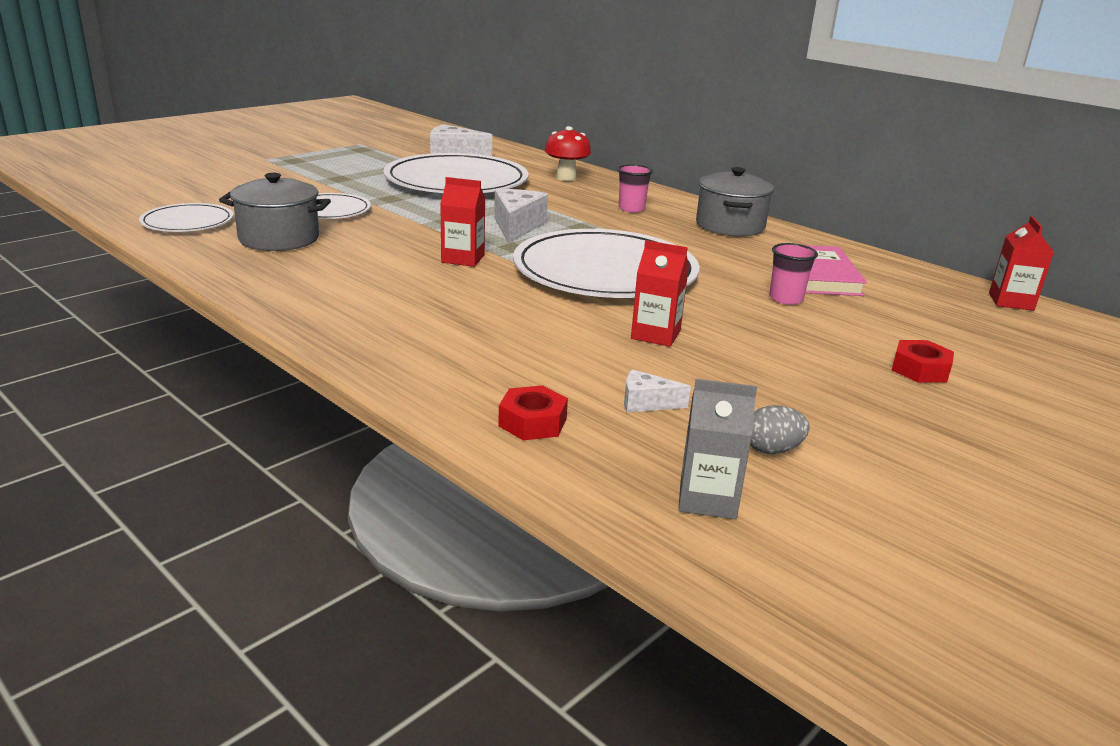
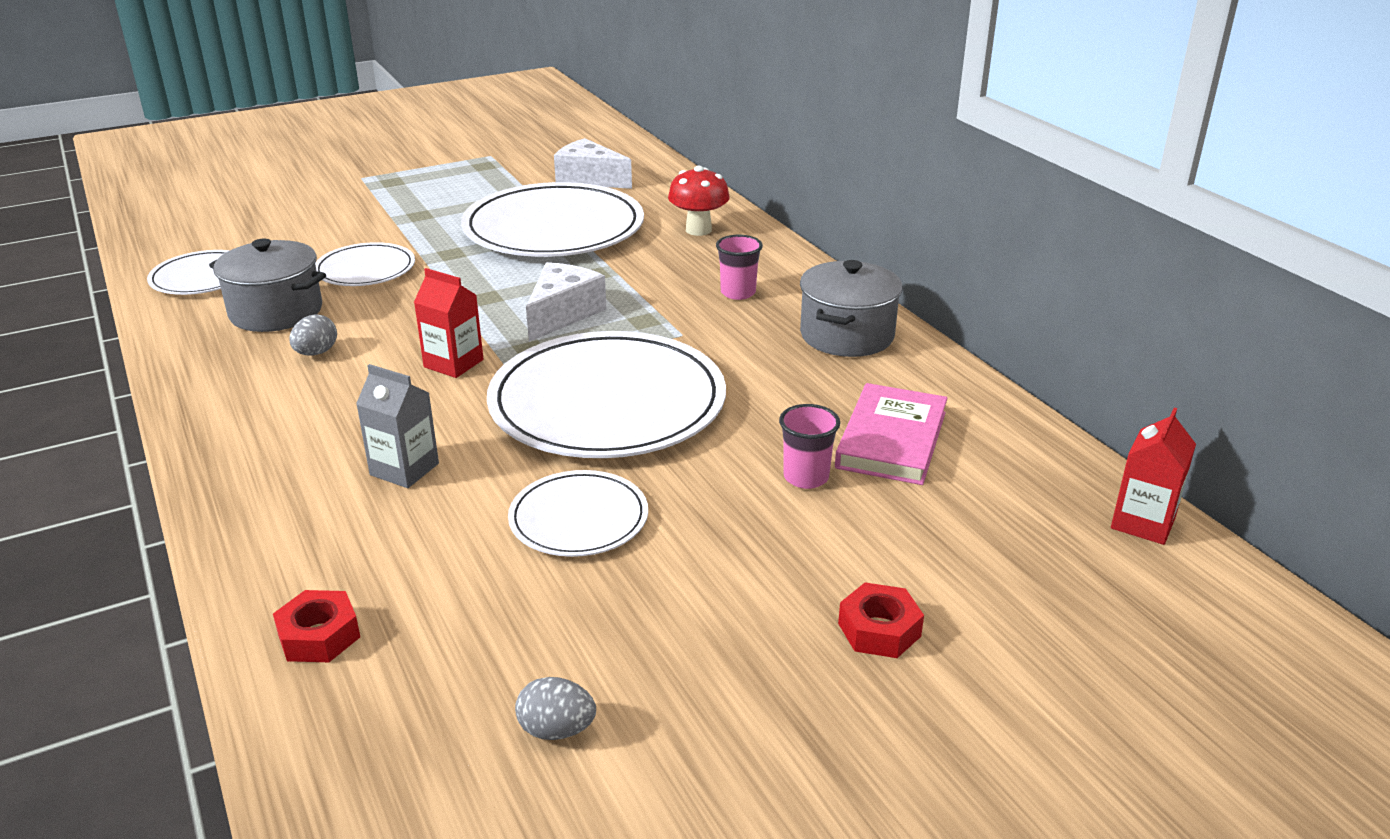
camera: 20 degrees right, 5 degrees up
white cheese [624,369,691,412] -> none
red carton [631,240,689,347] -> white plate [508,470,648,557]
grey carton [678,379,757,519] -> grey carton moved to [356,364,439,488]
none -> grey egg [289,314,337,355]

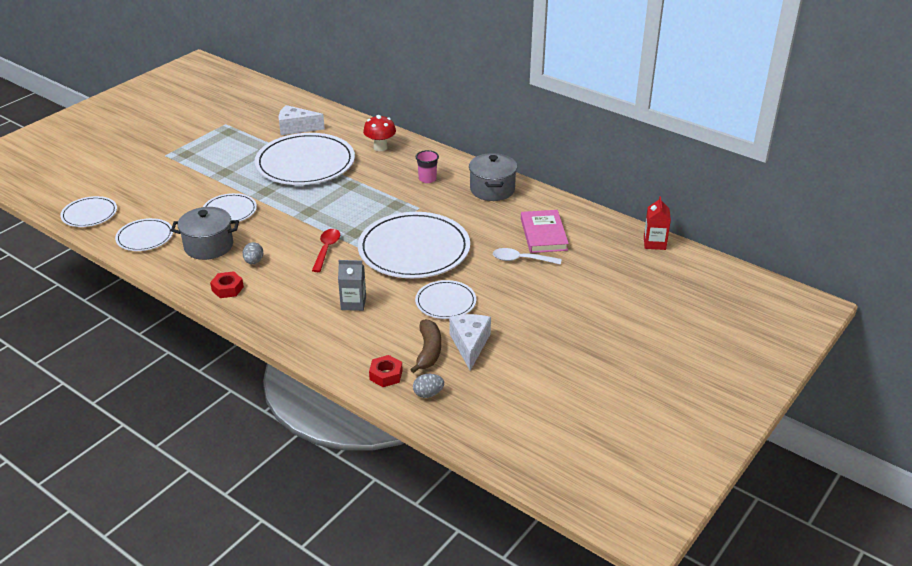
camera: 25 degrees left, 5 degrees up
red carton [414,268,483,378] -> red spoon [312,229,340,272]
grey egg [515,677,596,740] -> grey egg moved to [413,374,444,398]
white cheese [526,262,607,342] -> white cheese moved to [449,314,491,371]
pink cup [779,404,840,489] -> white spoon [493,248,561,265]
red nut [838,582,924,658] -> red nut moved to [210,271,244,298]
none -> white plate [60,196,117,227]
none -> brown banana [410,319,441,373]

